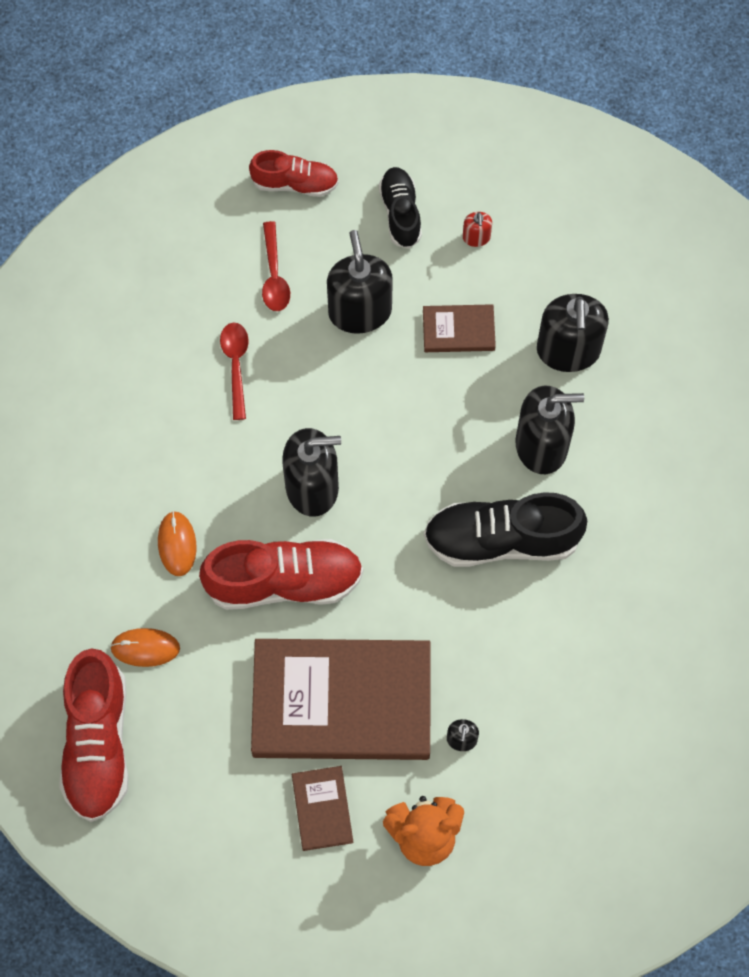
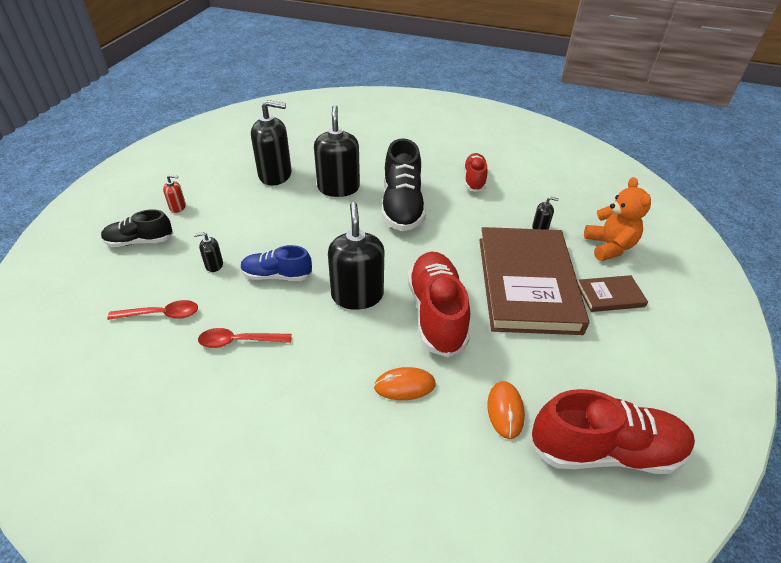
camera: 90 degrees left, 25 degrees down
red shoe [249,150,339,197] -> red shoe moved to [463,153,488,192]
black soap dispenser [327,230,393,334] -> black soap dispenser [194,232,223,272], size x0.45
brown book [423,304,496,352] -> none
none -> blue shoe [240,245,312,281]

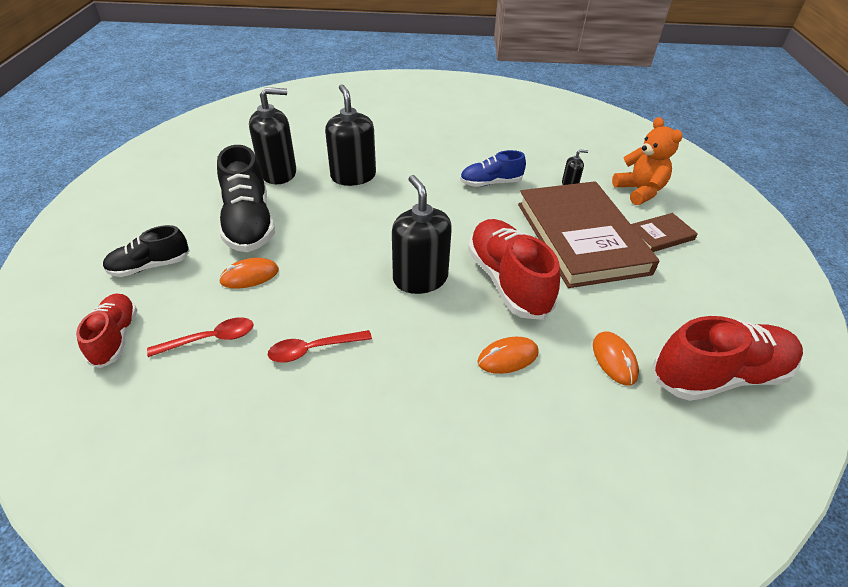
camera: 15 degrees left, 0 degrees up
red soap dispenser [163,175,186,213] -> none
black soap dispenser [194,232,223,272] -> orange mouse [219,258,279,289]
blue shoe [240,245,312,281] -> blue shoe moved to [460,150,526,187]
black shoe [382,138,426,231] -> black shoe moved to [217,145,275,252]
red shoe [463,153,488,192] -> red shoe moved to [76,294,137,368]

